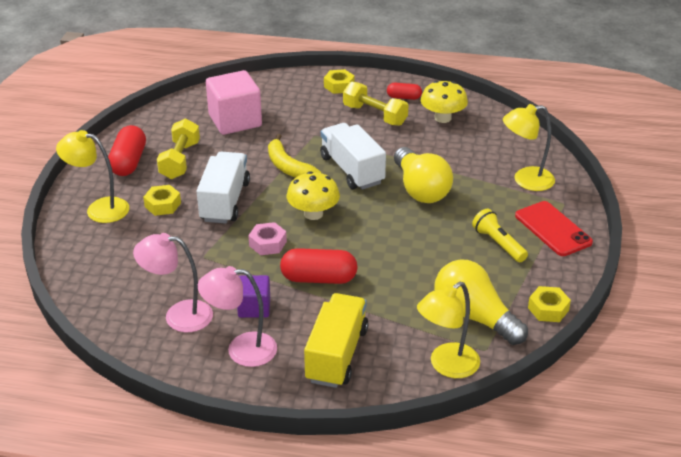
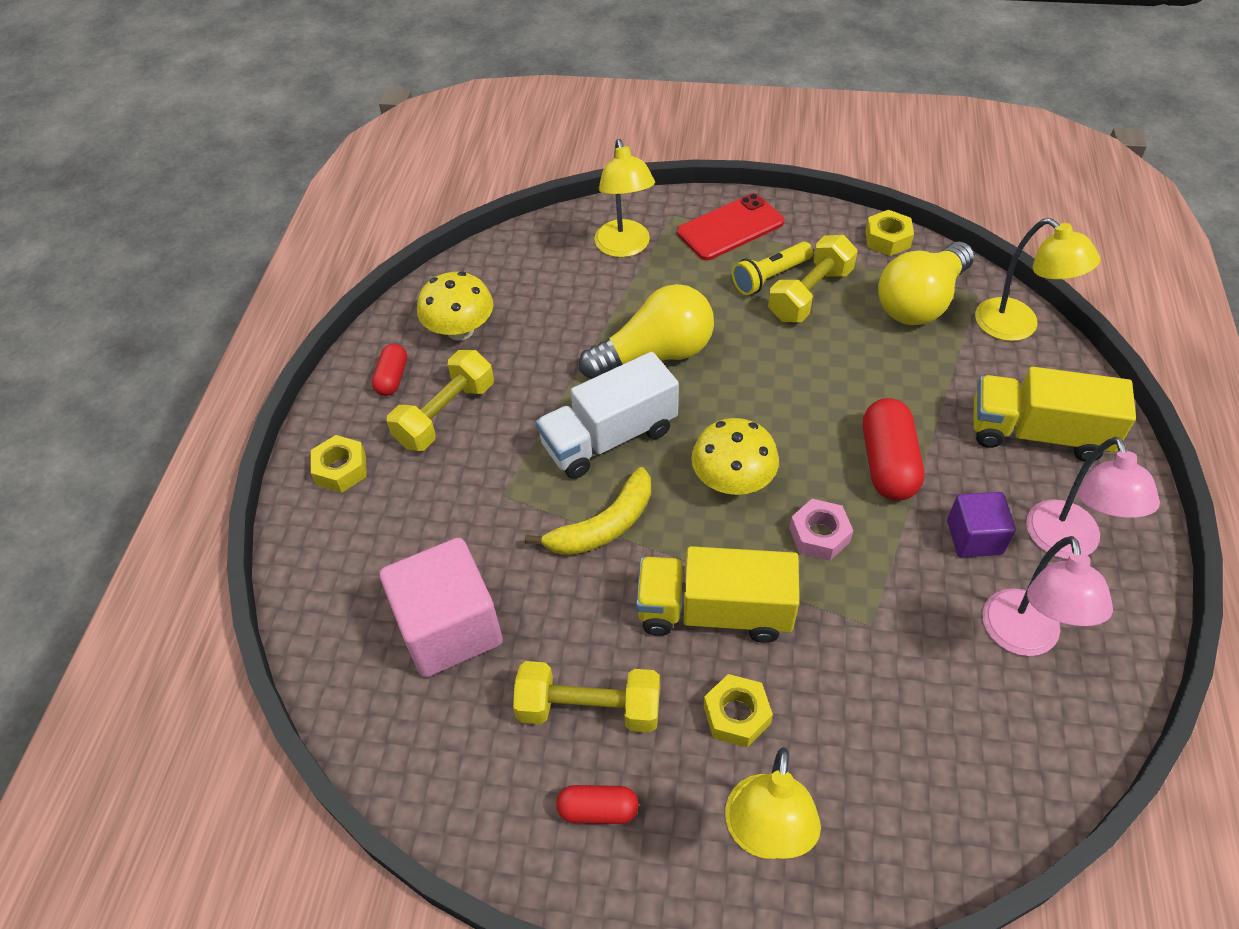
camera: 90 degrees left, 15 degrees up
red capsule [108,125,146,176] -> red capsule [556,785,639,824], size x0.58
white truck [197,152,250,224] -> yellow truck [636,546,799,643]
none -> yellow dumbbell [768,235,858,322]

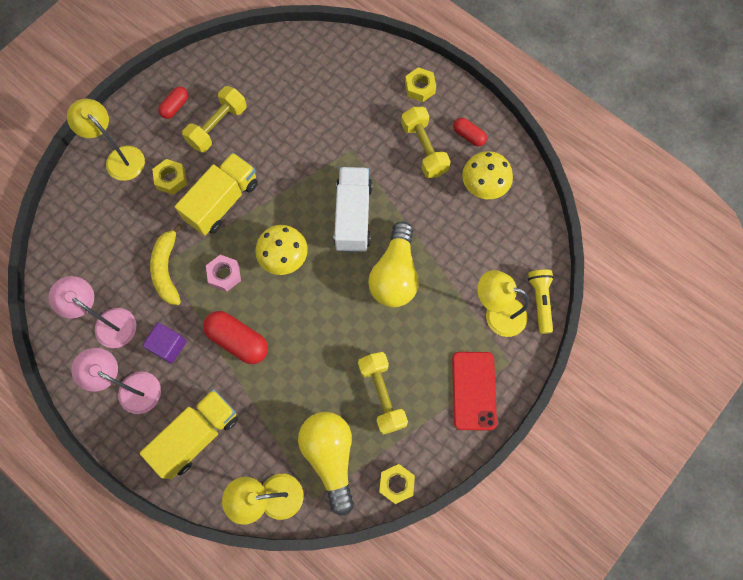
camera: 120 degrees right, 20 degrees up
pink cube [380,538,503,677] -> none
yellow banana [525,467,651,555] -> yellow banana moved to [150,223,183,305]
yellow flashlight [732,242,813,295] -> yellow flashlight moved to [528,270,554,334]

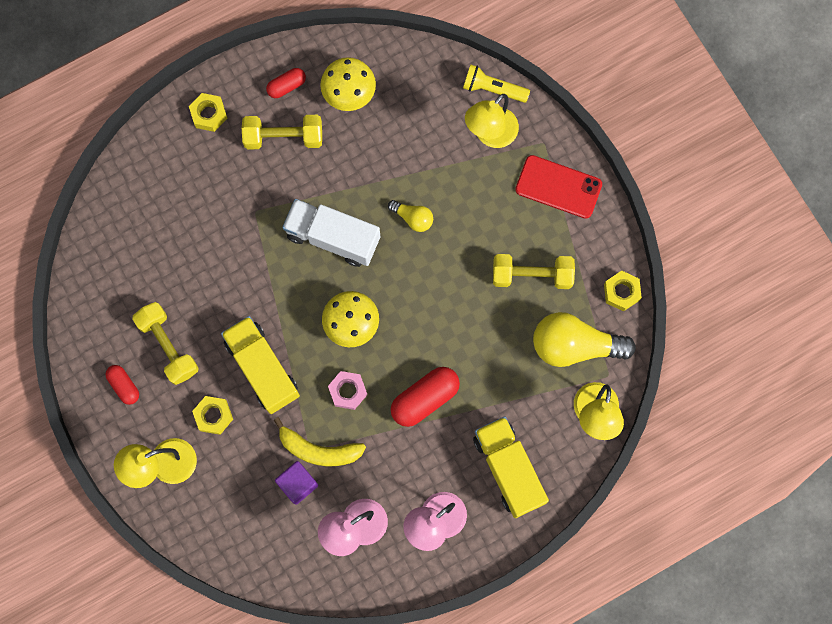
camera: 70 degrees left, 5 degrees up
purple cube [142,323,187,364] -> purple cube moved to [275,461,318,505]
yellow light bulb [368,221,419,307] -> yellow light bulb [388,200,433,232], size x0.49

